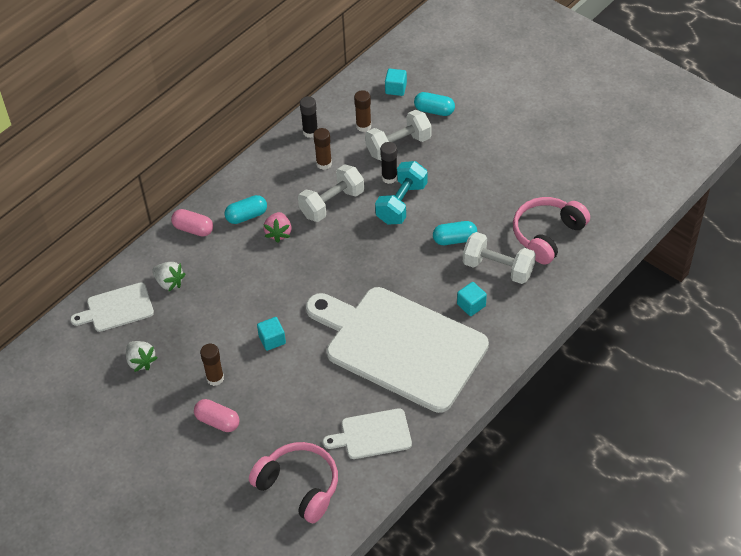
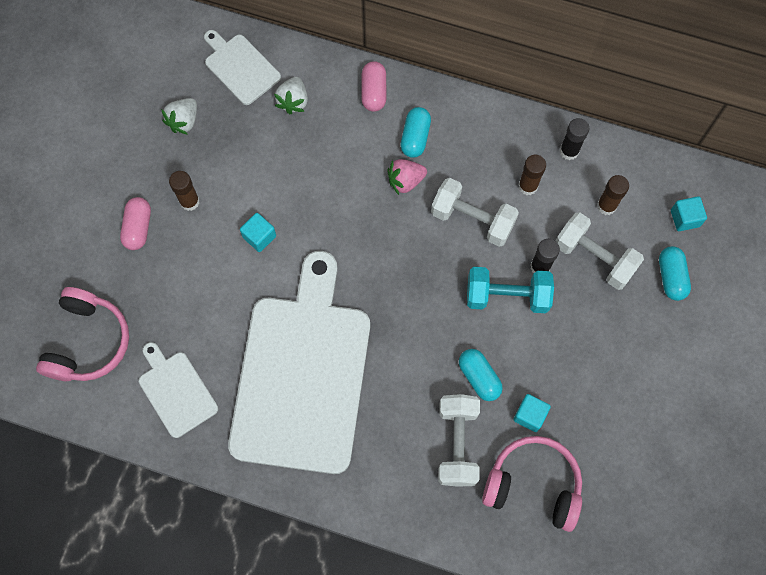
camera: 65 degrees right, 20 degrees up
turquoise capsule [225,195,267,224] -> turquoise capsule turned 60 degrees clockwise [400,107,431,158]
turquoise cube [457,282,487,316] -> turquoise cube moved to [513,394,551,432]

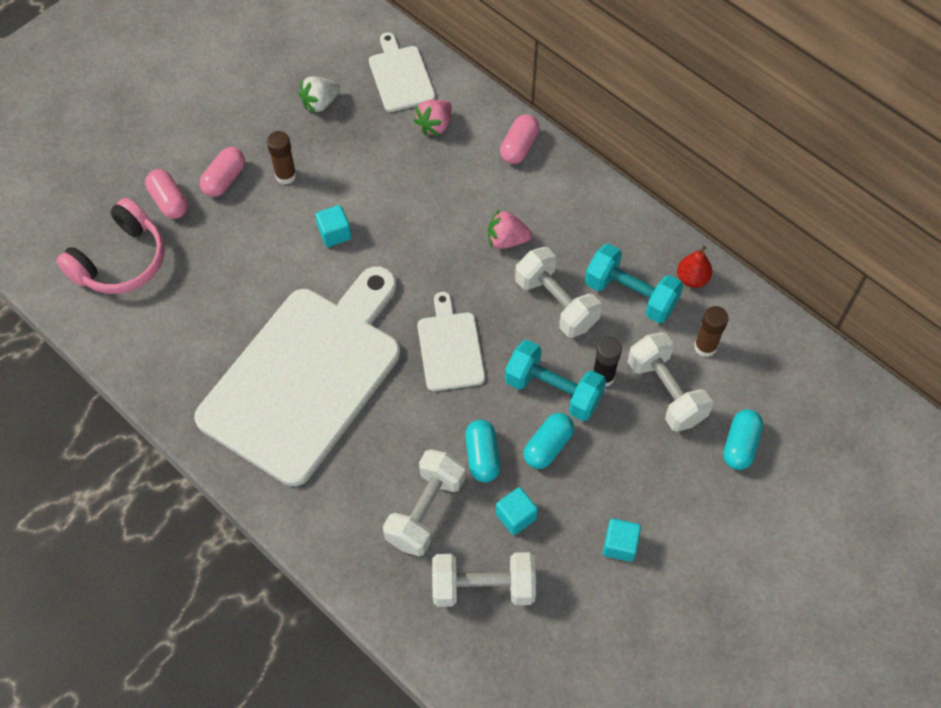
camera: 25 degrees right, 10 degrees down
white cutting board [139,342,218,438] -> white cutting board moved to [417,292,485,391]
white strawberry [274,77,308,114] -> pink strawberry [413,100,452,136]
turquoise capsule [400,107,431,158] -> turquoise capsule moved to [524,413,574,469]
pink headphones [482,436,582,532] -> white dumbbell [432,552,536,607]
brown glue stick [518,155,546,195] -> turquoise dumbbell [585,244,683,323]
black glue stick [560,118,590,160] -> red pear [677,246,712,288]
turquoise cube [671,196,707,231] -> turquoise cube moved to [603,518,641,562]
none -> pink capsule [145,169,188,219]

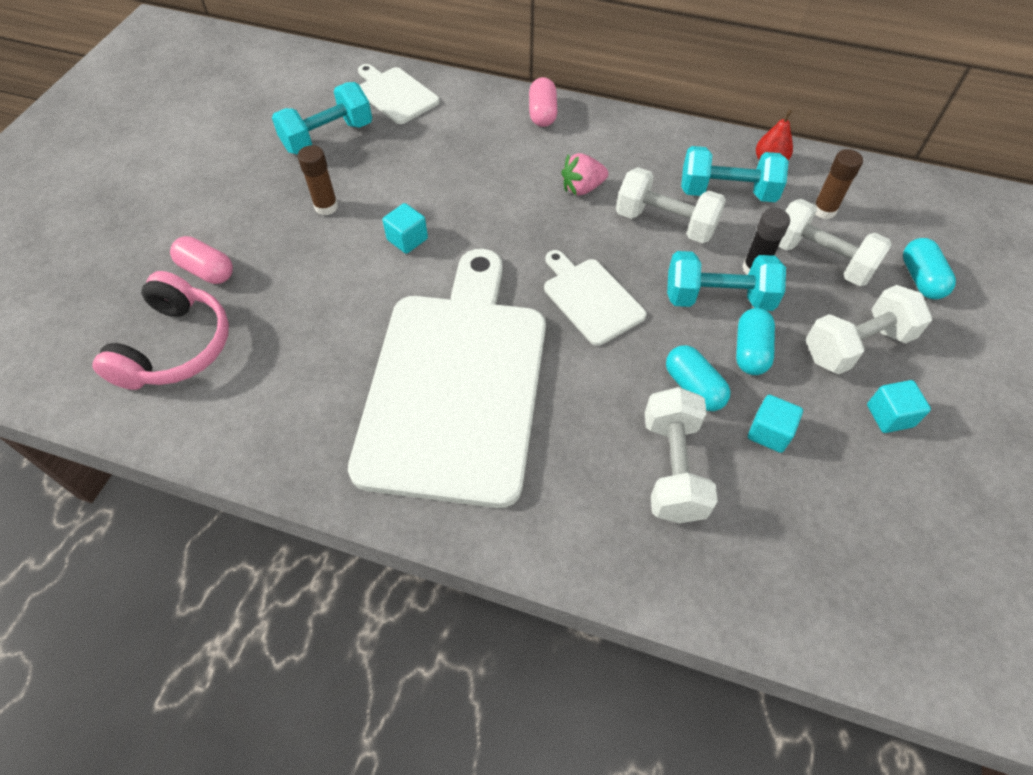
camera: 25 degrees left, 5 degrees down
pink capsule [200,147,245,197] -> none
white strawberry [299,76,340,113] -> turquoise dumbbell [272,82,372,155]
pink strawberry [413,100,452,136] -> none
white dumbbell [432,552,536,607] -> white dumbbell moved to [806,285,932,374]

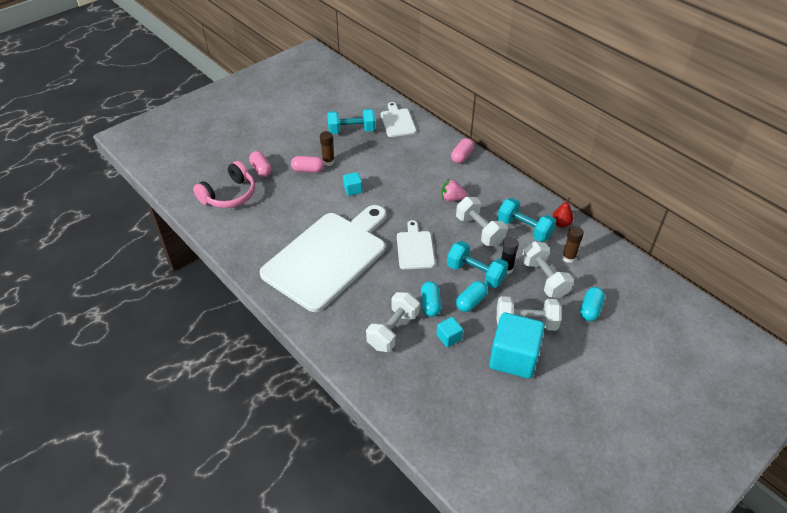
camera: 30 degrees right, 10 degrees down
turquoise cube [867,380,931,433] -> turquoise cube [489,313,545,379], size x2.19
none -> pink capsule [291,156,324,173]

